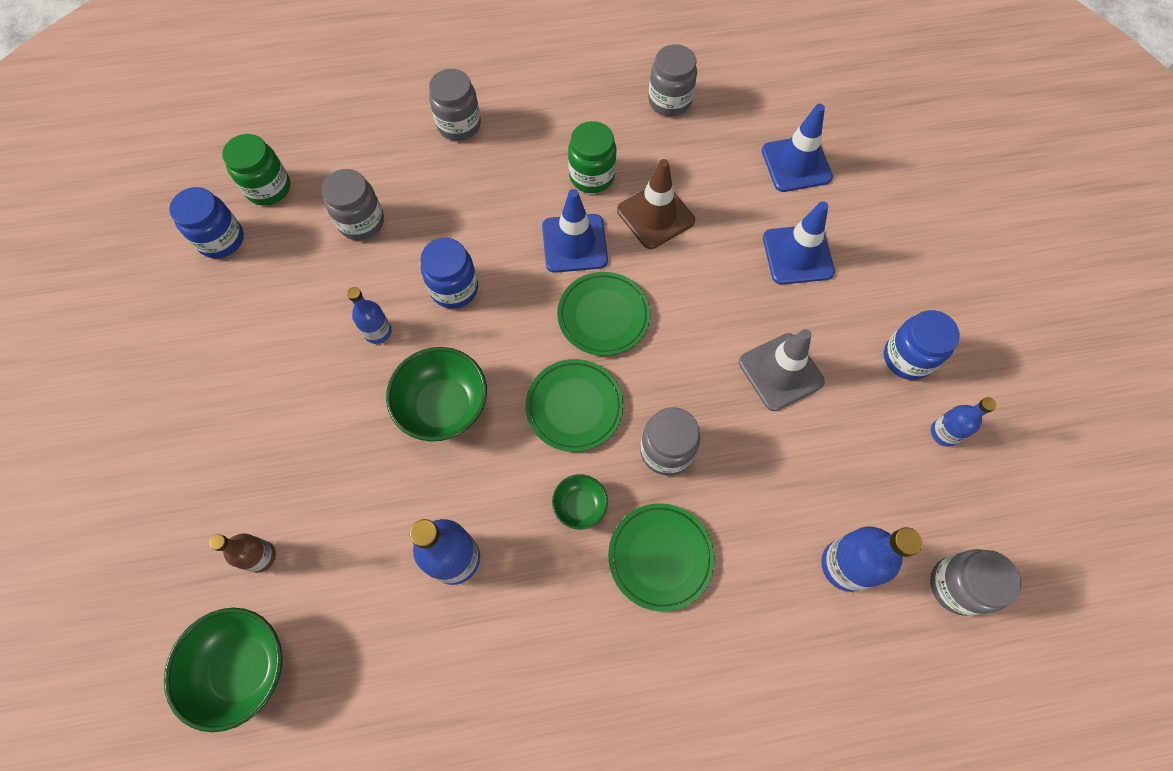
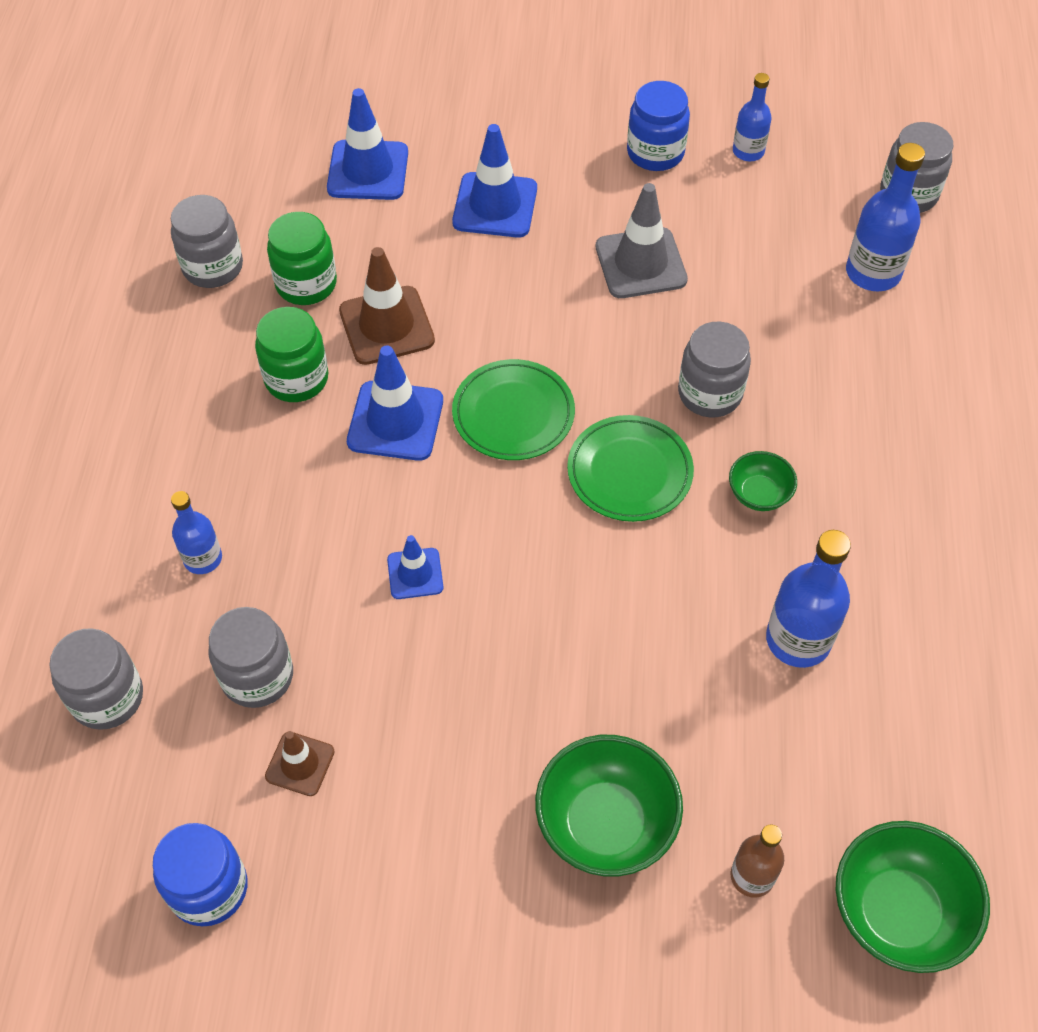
camera: 75 degrees left, 10 degrees down
green jar [222,134,290,206] -> green jar moved to [267,212,337,305]
blue bottle [347,287,392,344] -> blue bottle moved to [171,491,222,574]
green bowl [386,347,487,441] -> green bowl moved to [535,735,683,876]
blue jar [420,238,478,309] -> blue traffic cone [387,535,443,599]
grey jar [429,69,481,141] -> grey jar moved to [49,628,143,730]
green plate [608,503,715,612] -> none
none -> brown traffic cone [265,731,335,796]

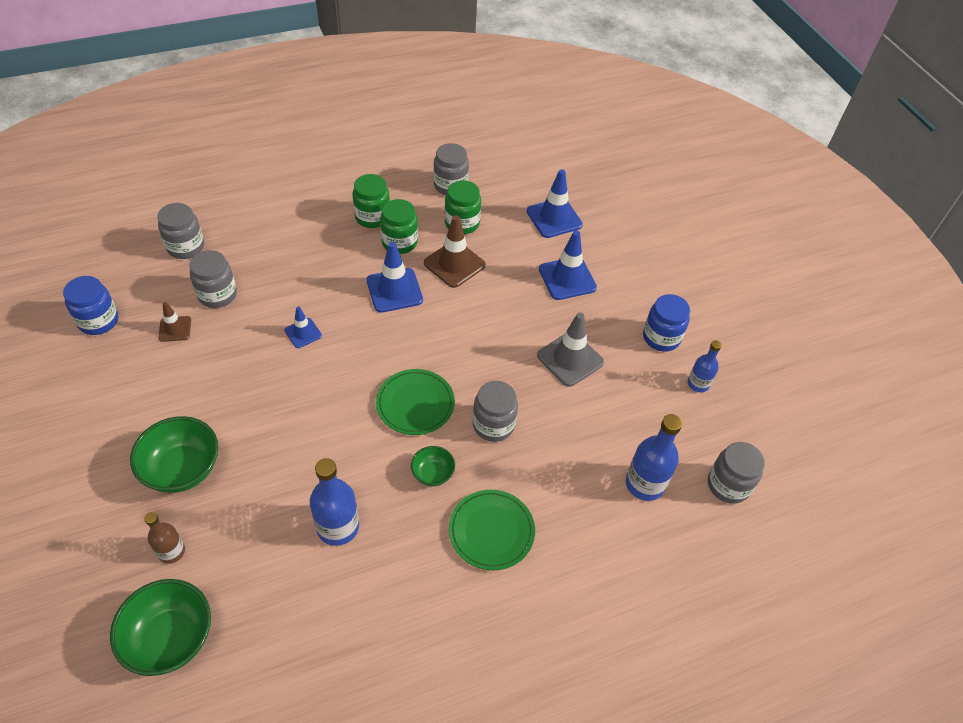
camera: 60 degrees right, 5 degrees down
blue bottle [171,491,222,574] -> none
green plate [452,359,575,460] -> green plate moved to [449,490,535,570]
none -> green jar [353,174,390,228]

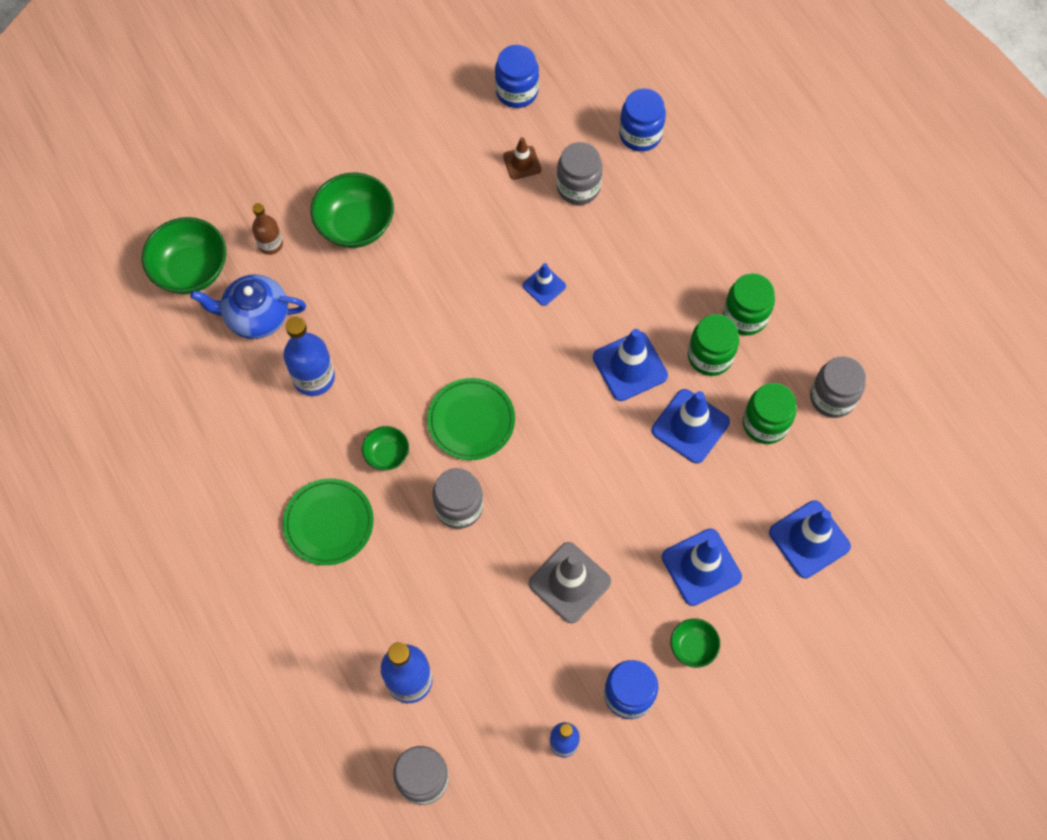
camera: 85 degrees right, 15 degrees up
grey jar [157,203,204,259] -> blue jar [619,88,666,152]
brown traffic cone [424,215,486,288] -> blue traffic cone [651,389,730,463]
none -> blue teapot [190,274,306,339]
none -> green bowl [670,618,720,668]

